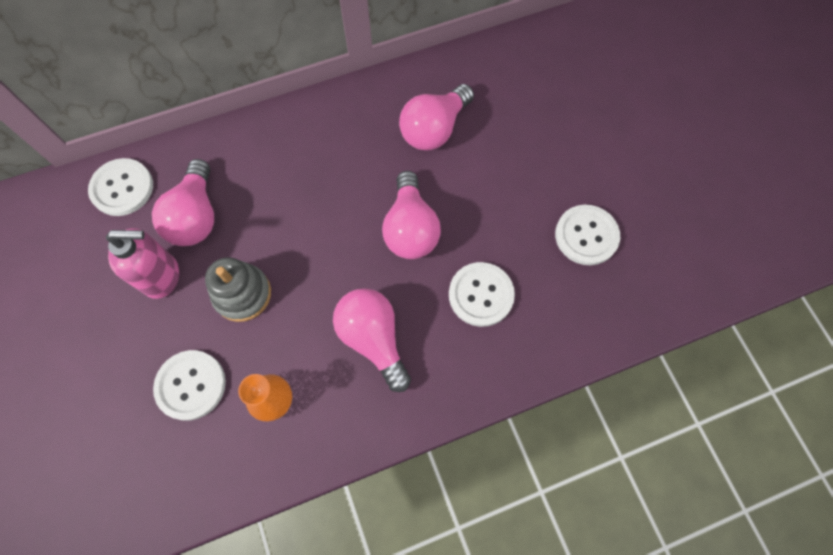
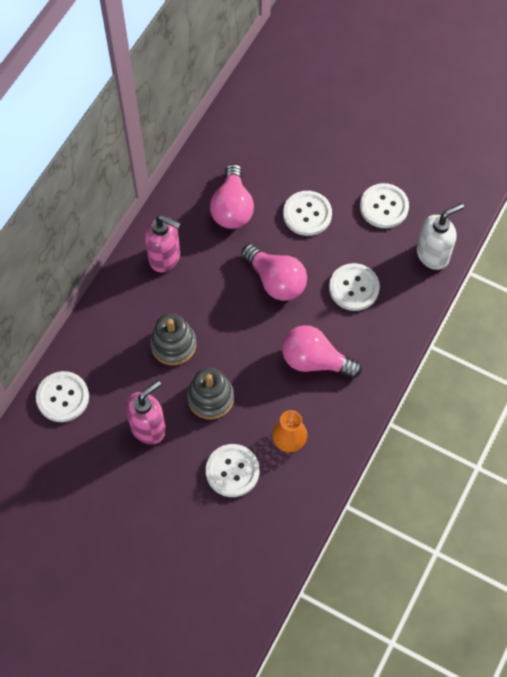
camera: 40 degrees left, 5 degrees down
pink light bulb [152,159,214,246] -> none
none -> pink soap dispenser [145,215,181,272]
none -> grey stacking toy [150,313,196,365]
none -> white button [283,191,332,236]
none -> white soap dispenser [417,203,464,270]

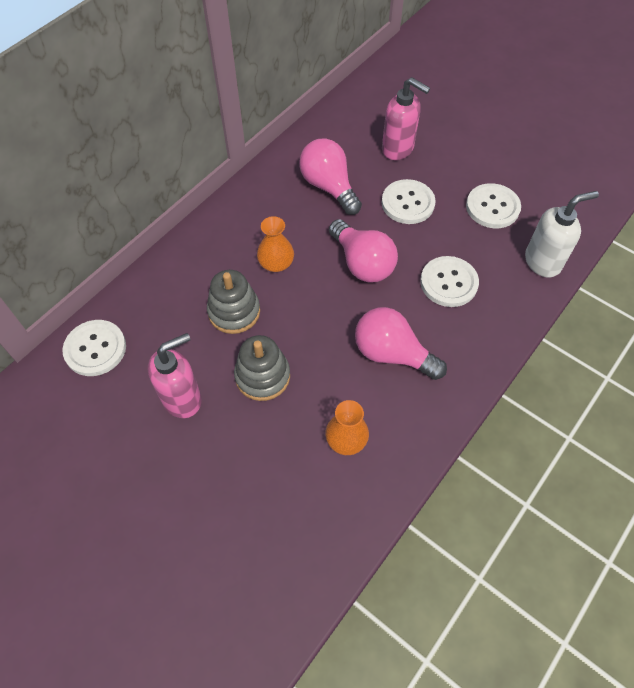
camera: 10 degrees right, 5 degrees down
pink soap dispenser [145,215,181,272] -> pink soap dispenser moved to [382,77,430,160]
white button [206,444,259,497] -> none
pink light bulb [210,164,254,229] -> pink light bulb turned 135 degrees clockwise [299,138,362,215]
none -> orange vase [257,216,294,272]

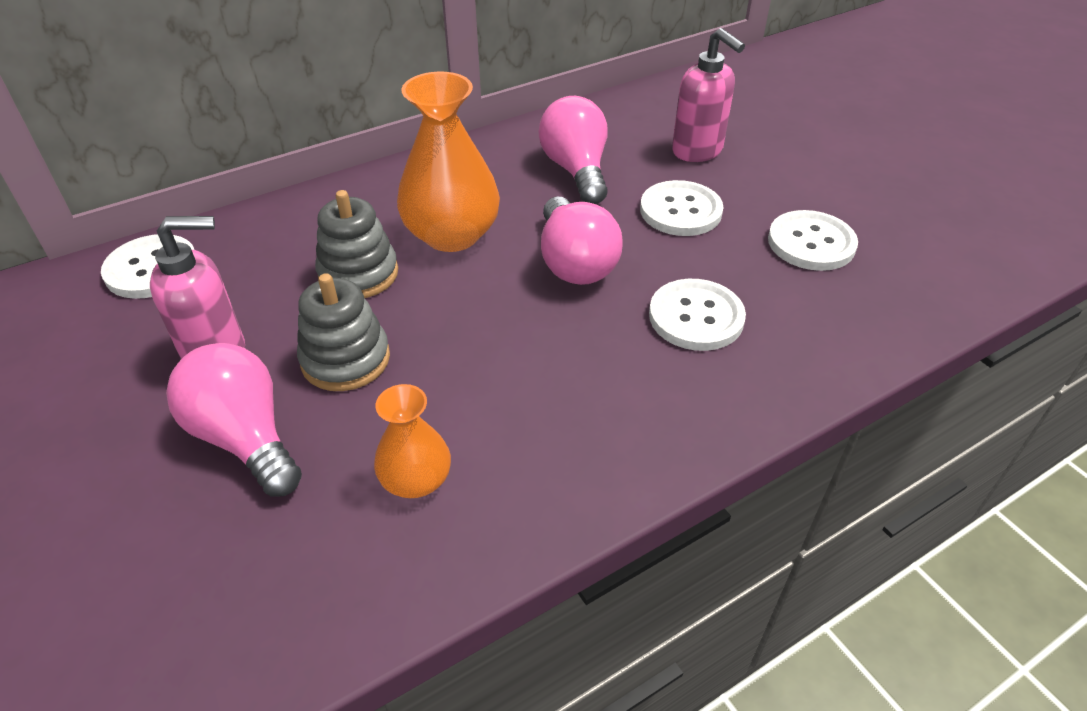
camera: 20 degrees right, 15 degrees down
orange vase [257,216,294,272] -> orange vase [397,71,500,252], size x1.80
pink light bulb [355,307,447,380] -> pink light bulb moved to [166,343,302,497]
white soap dispenser [525,191,599,278] -> none

